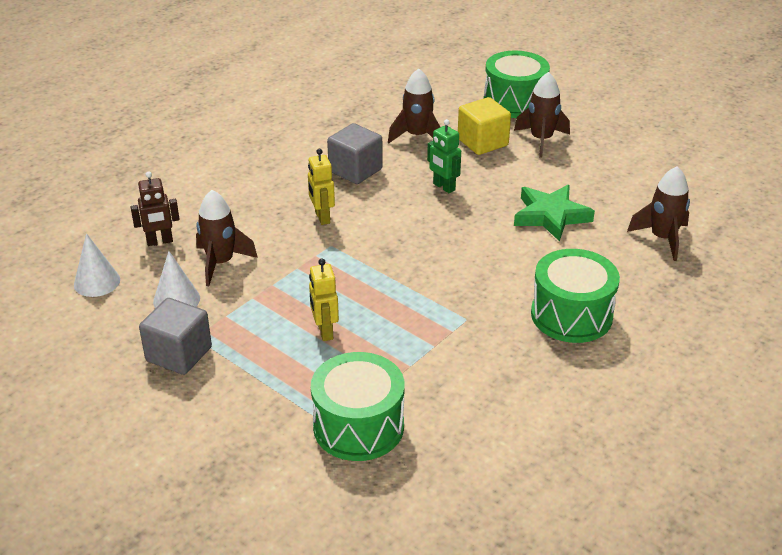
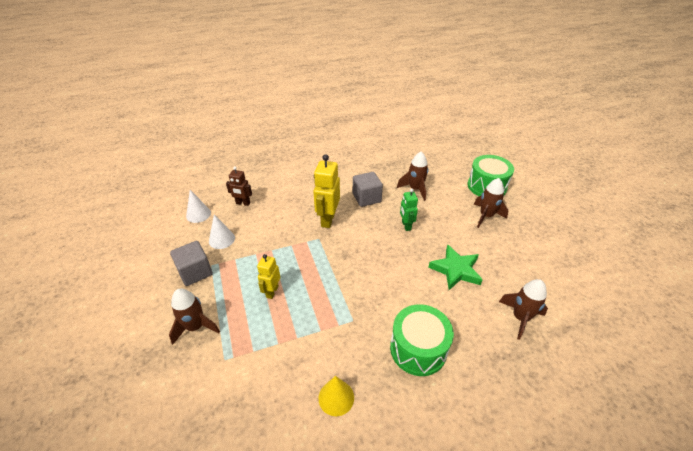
camera: 30 degrees right, 5 degrees up
brown rocket [196,190,258,286] -> brown rocket moved to [169,288,220,345]
yellow robot [308,149,335,225] -> yellow robot [313,154,340,228], size x1.66
green drum [311,352,405,461] -> none
yellow cube [458,97,511,155] -> none
none -> yellow cone [318,376,354,416]

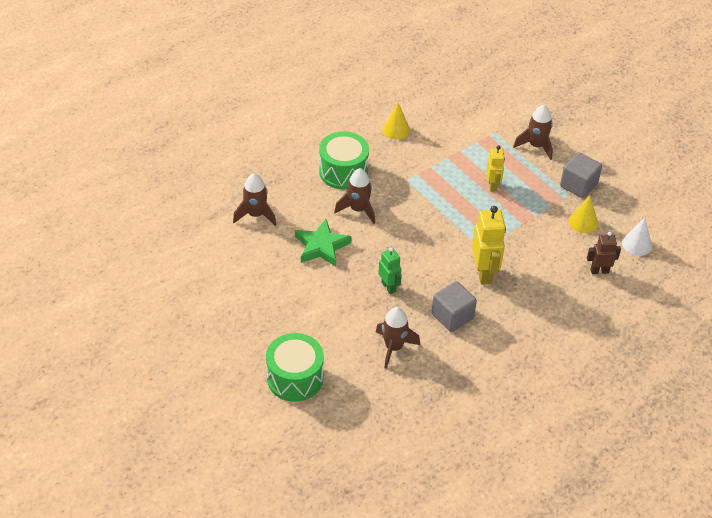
camera: 160 degrees right, 5 degrees up
white cone [209,215,235,249] -> yellow cone [569,195,598,233]
brown rocket [474,178,508,228] -> brown rocket moved to [334,168,375,224]

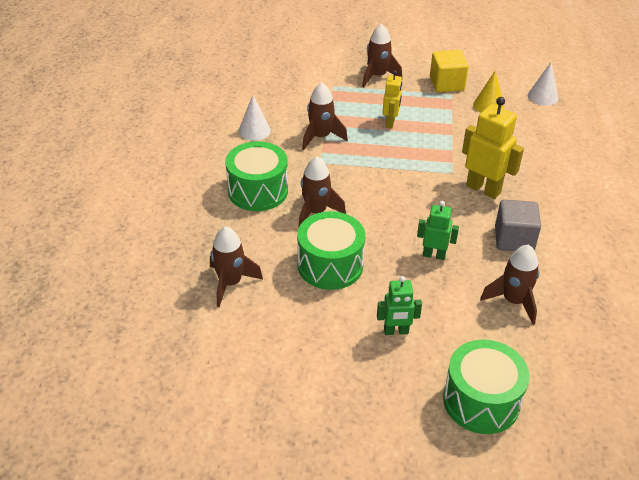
camera: 45 degrees left, 5 degrees down
green star [295,219,352,266] -> green drum [297,211,365,290]
yellow cone [383,103,410,140] -> white cone [239,95,271,141]
yellow robot [486,146,505,192] -> yellow robot turned 60 degrees clockwise [383,70,402,128]
grey cube [560,152,602,198] -> yellow cube [430,50,469,92]
brown robot [587,232,621,274] -> none
none -> brown rocket [302,83,348,150]
none -> green robot [377,276,422,335]

